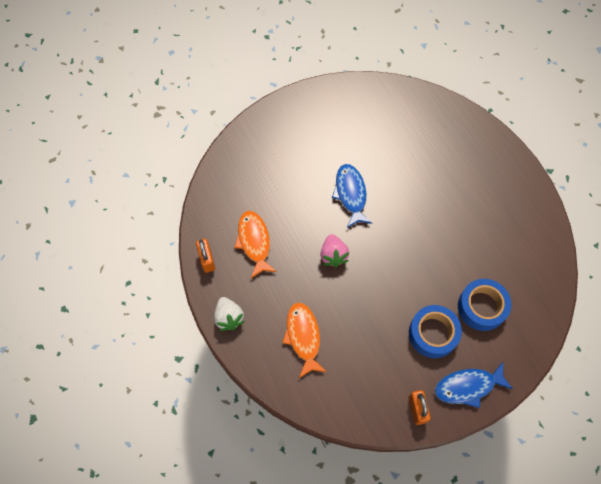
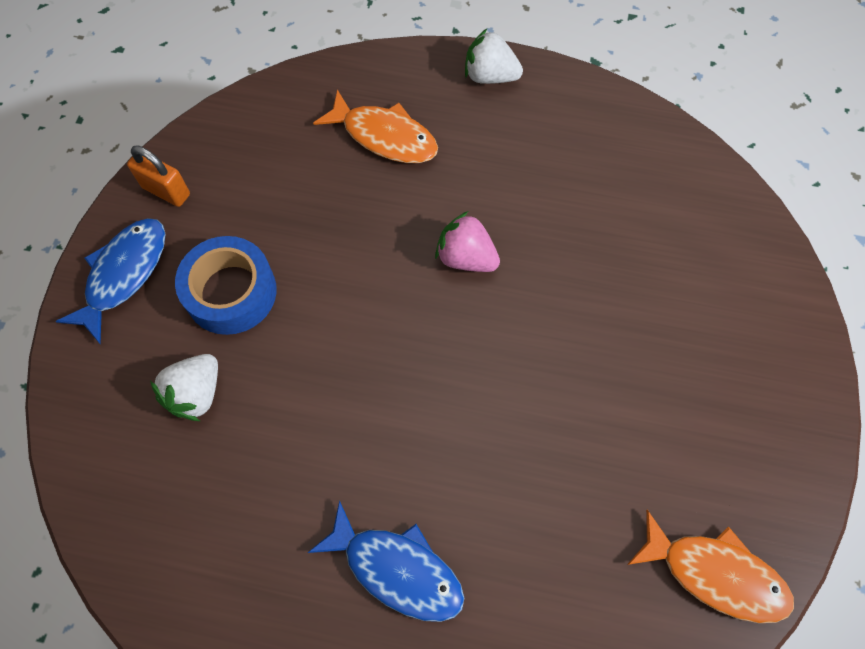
camera: 130 degrees right, 0 degrees up
orange padlock [196,239,215,273] -> none
orange fish [234,211,277,278] -> orange fish moved to [627,510,794,623]
blue fish [332,164,372,228] -> blue fish moved to [308,500,464,622]
blue tape [458,279,511,331] -> white strawberry [150,354,218,421]

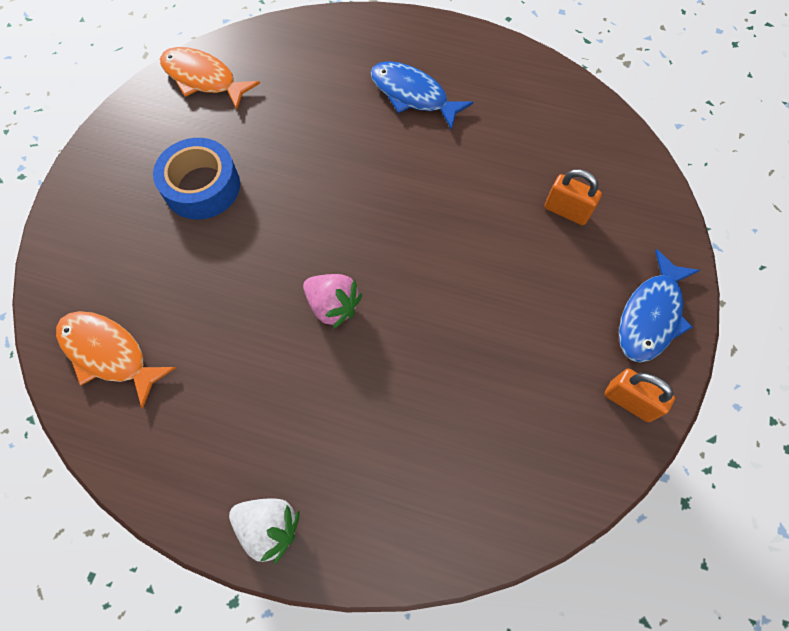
camera: 175 degrees left, 0 degrees up
white strawberry [150,354,218,421] -> orange padlock [545,169,602,225]
blue tape [175,236,277,335] -> blue tape moved to [153,138,240,220]
orange fish [313,90,438,163] -> orange fish moved to [56,311,176,409]

